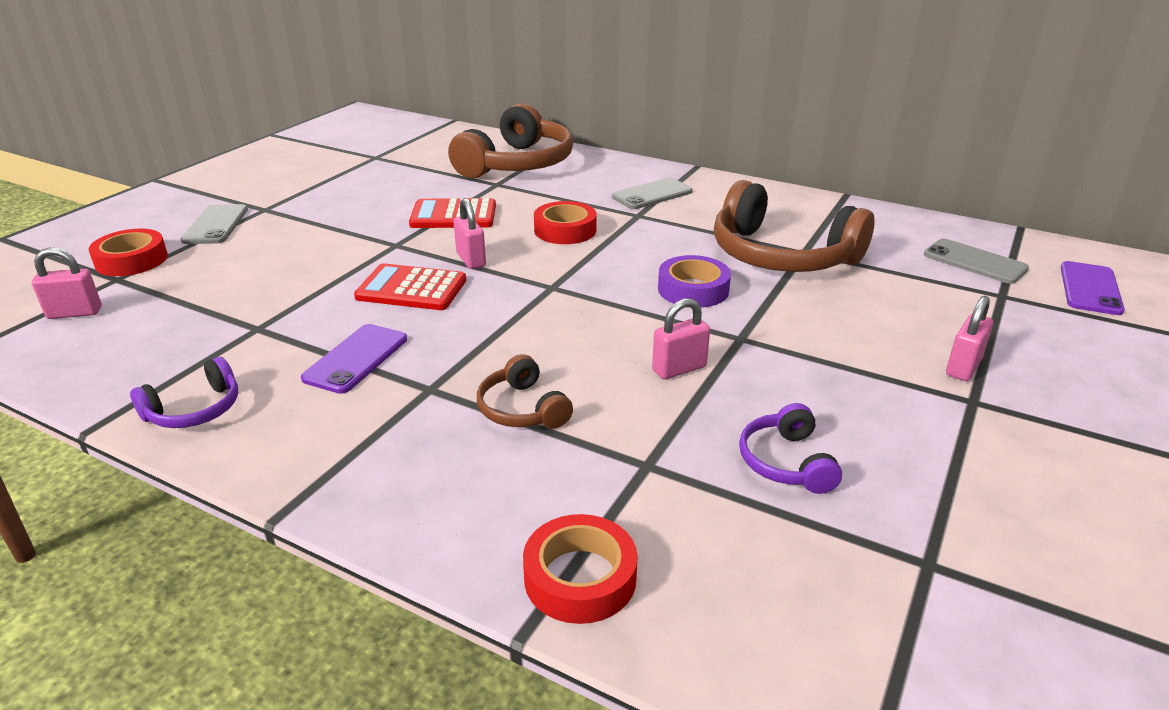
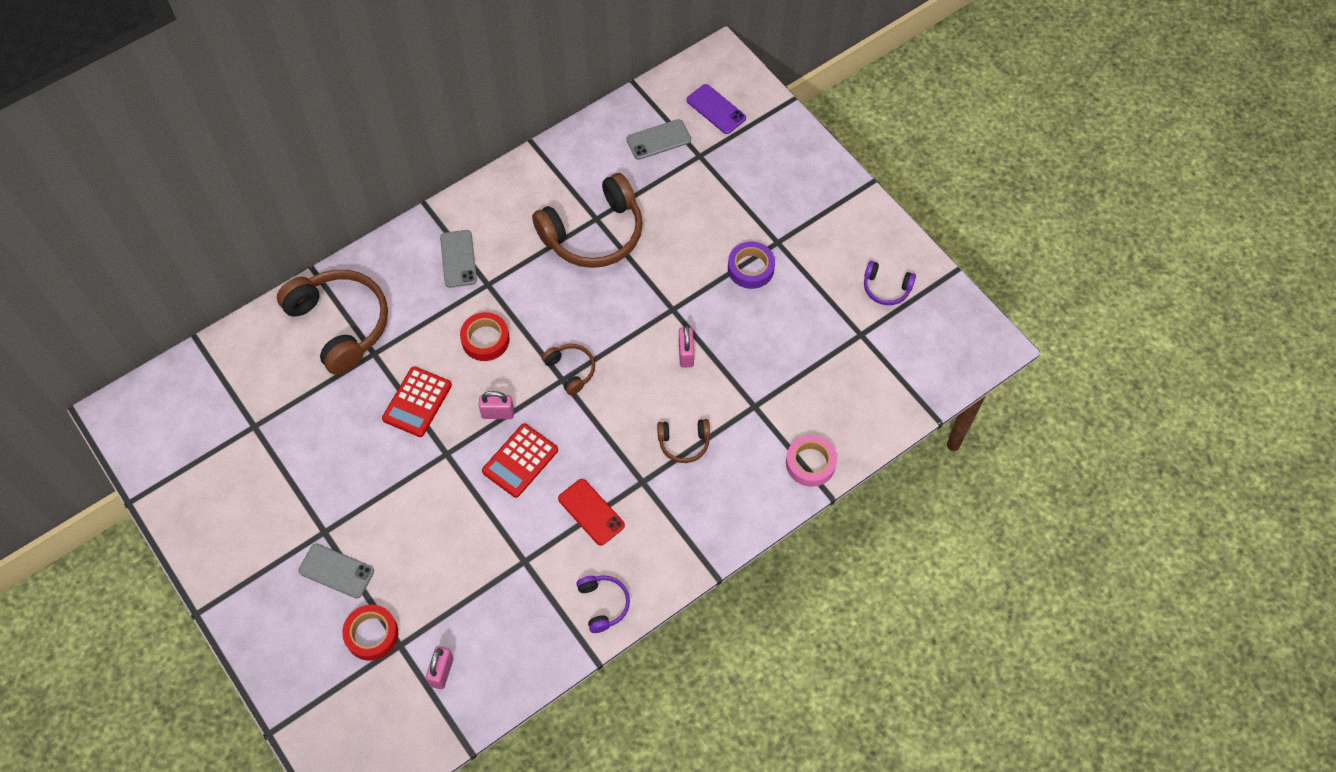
camera: 65 degrees left, 30 degrees up
purple phone [301,324,407,394] -> red phone [558,479,625,546]
red tape [523,514,638,624] -> pink tape [786,435,837,487]
purple tape [658,255,731,308] -> purple tape moved to [728,242,775,289]
purple headphones [739,403,842,494] -> purple headphones moved to [864,261,916,305]
pink padlock [946,296,993,381] -> none
none -> brown headphones [542,344,595,395]

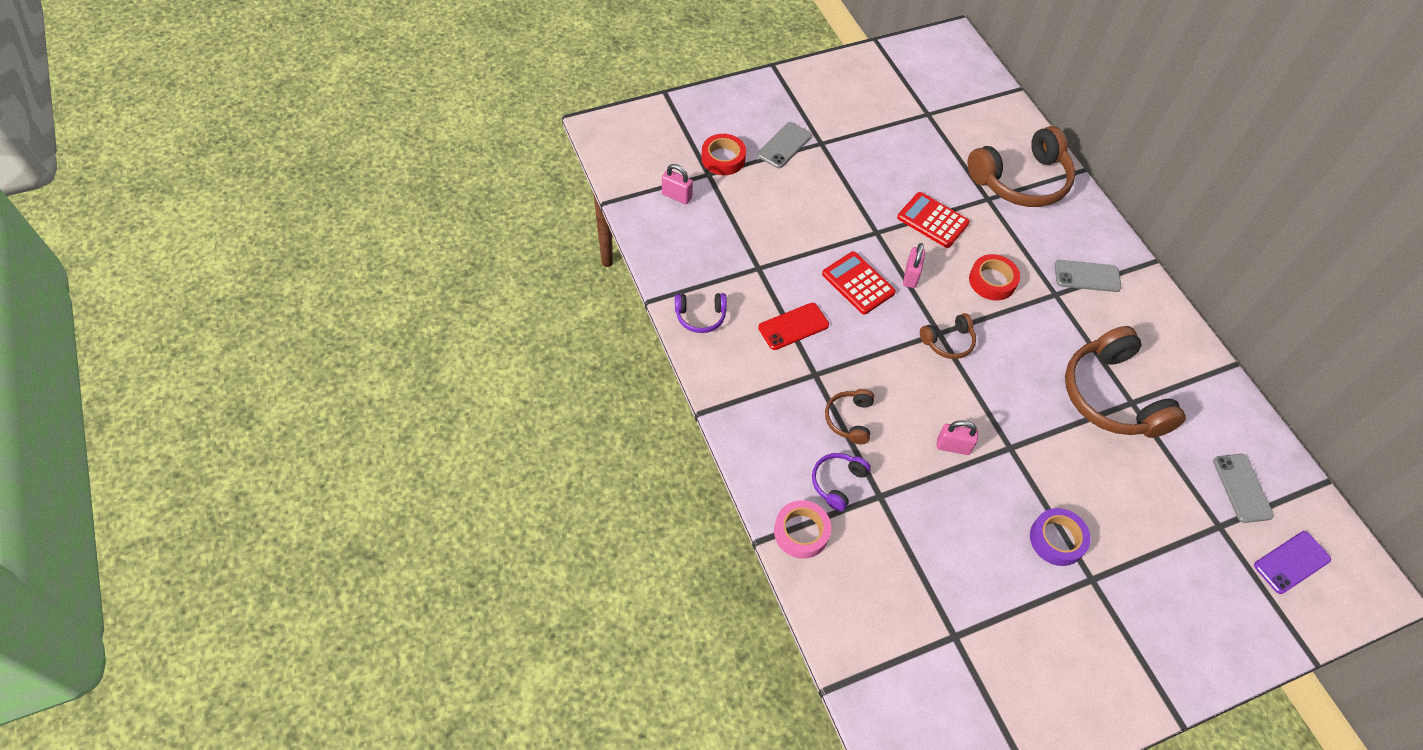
camera: 100 degrees right, 5 degrees down
purple headphones [864,261,916,305] -> purple headphones moved to [812,453,871,511]

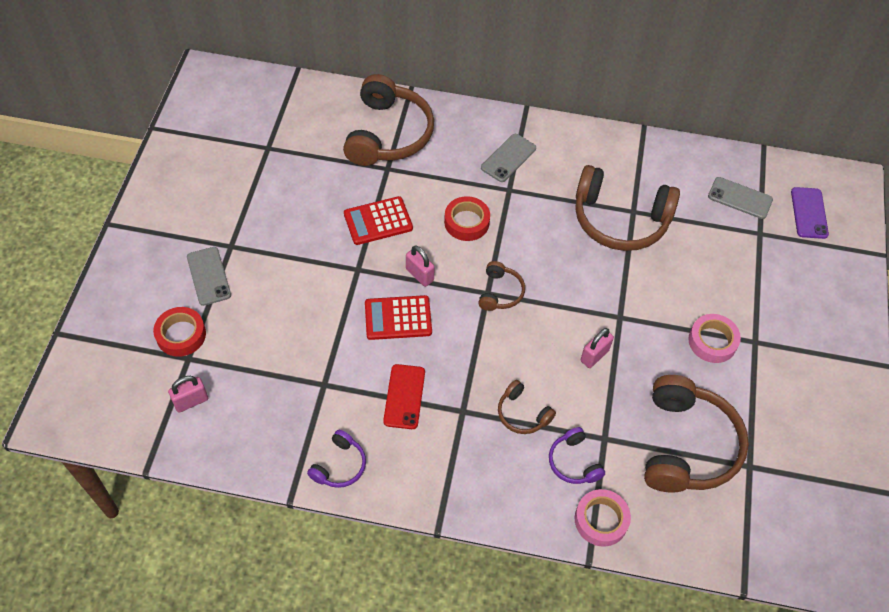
camera: 55 degrees left, 0 degrees up
purple tape [1030,508,1091,566] -> pink tape [688,314,741,363]
none -> brown headphones [644,375,749,493]

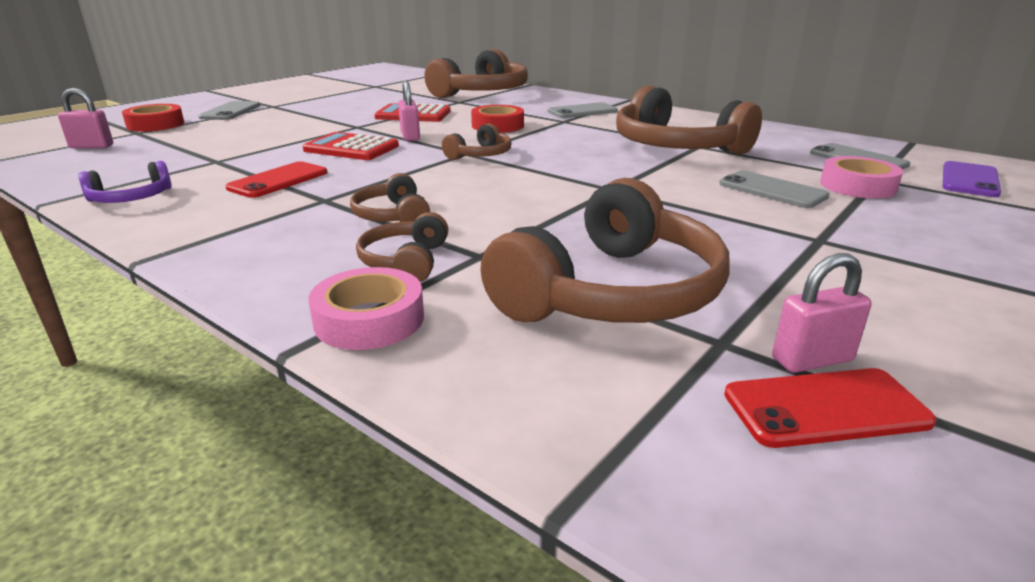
camera: 30 degrees right, 30 degrees down
purple headphones [549,427,605,484] -> brown headphones [356,212,448,282]
pink padlock [580,328,614,368] -> pink padlock moved to [772,253,872,373]
pink tape [688,314,741,363] -> pink tape moved to [820,156,903,198]
none -> grey phone [719,171,830,208]
none -> red phone [724,368,937,448]

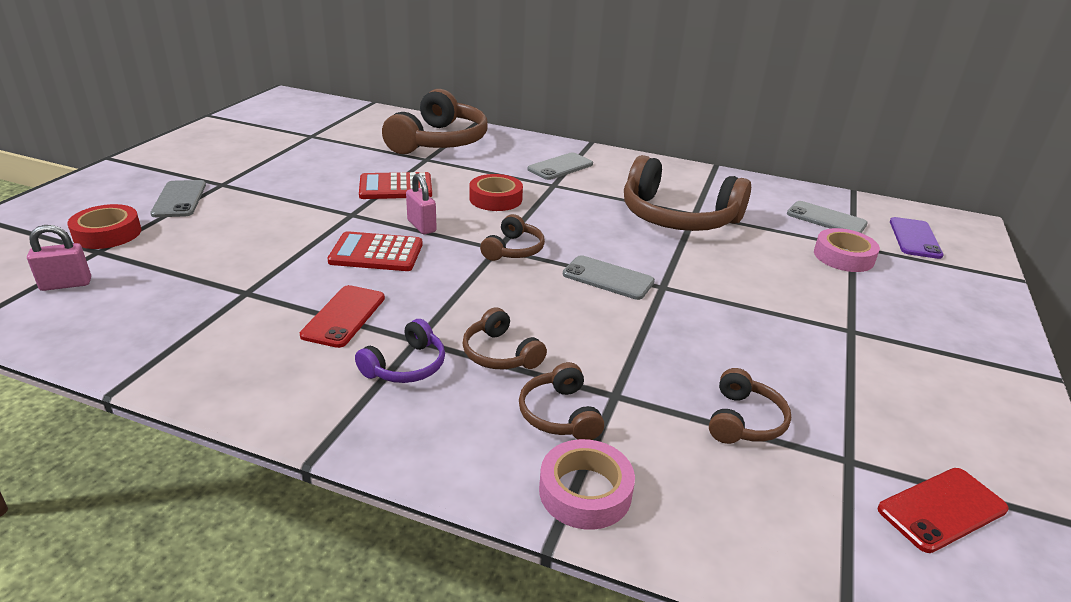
camera: 20 degrees left, 5 degrees up
purple headphones [78,161,172,203] -> purple headphones moved to [355,319,445,383]
brown headphones [481,178,729,323] -> brown headphones [709,368,791,444], size x0.48
grey phone [719,171,830,208] -> grey phone moved to [563,255,655,300]
pink padlock [772,253,872,373] -> none

